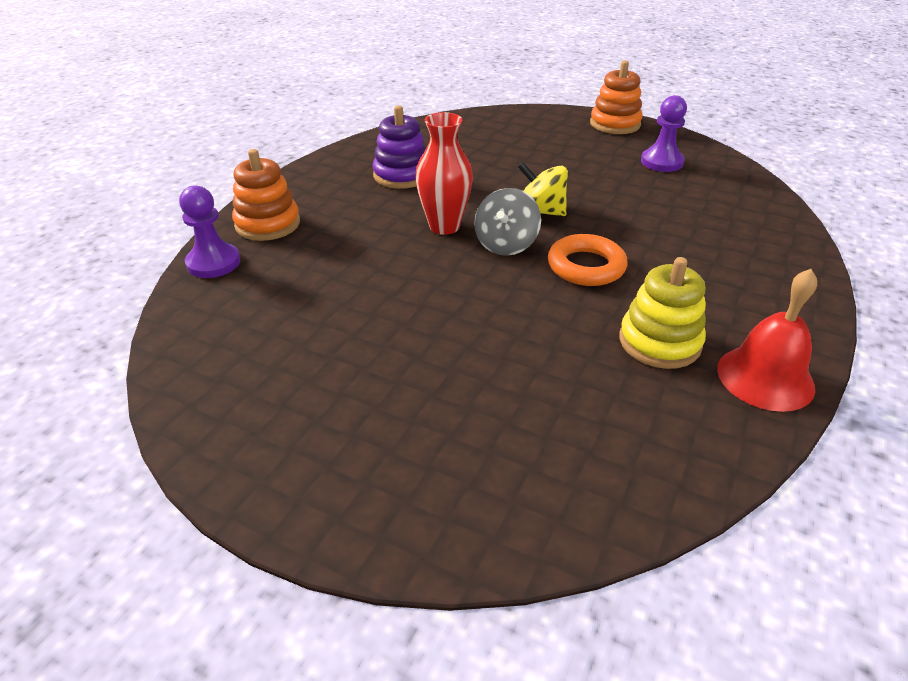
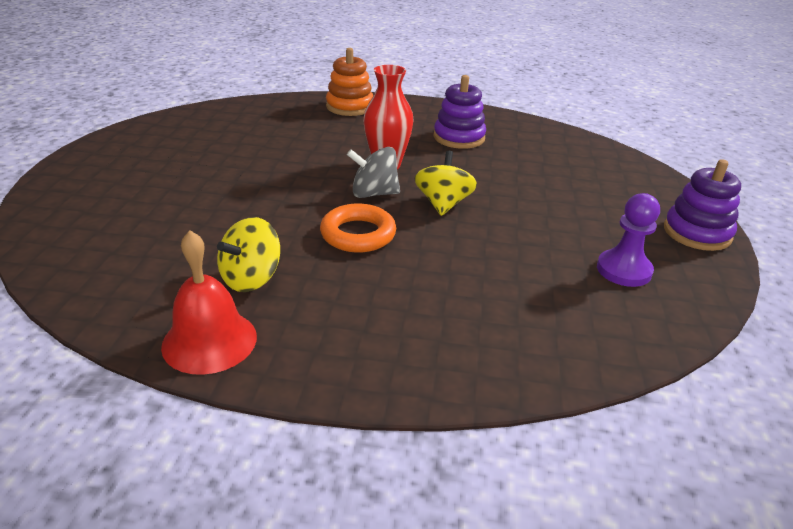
camera: 70 degrees right, 5 degrees down
purple pawn [179,185,240,278] -> none
orange stacking toy [590,61,643,134] -> purple stacking toy [664,159,741,251]
yellow stacking toy [619,257,706,369] -> yellow spinning top [217,217,280,292]

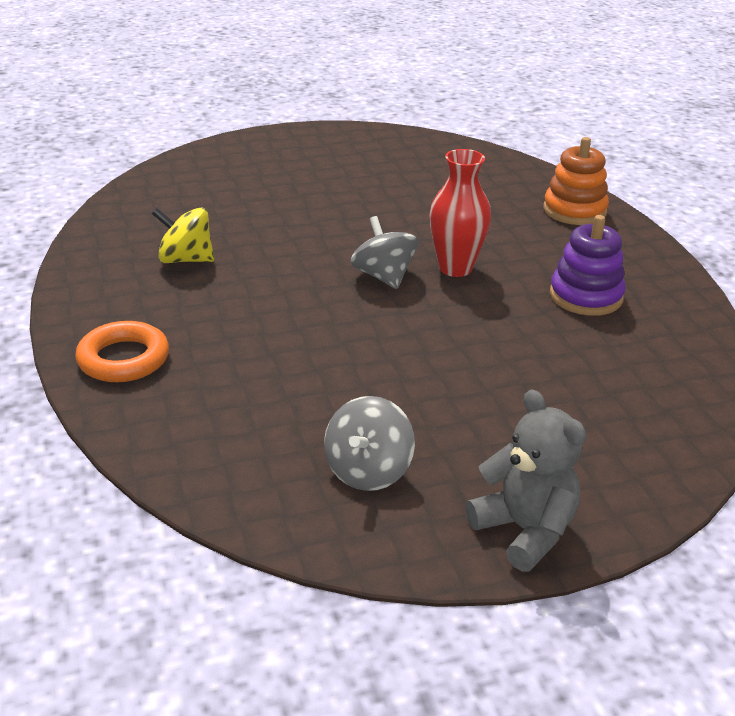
camera: 65 degrees right, 0 degrees up
red bell [161,230,257,375] -> none
orange ring [320,204,396,253] -> orange ring moved to [75,321,169,382]
yellow spinning top [415,151,477,216] -> none
purple pawn [597,193,660,287] -> grey spinning top [324,396,415,491]
purple stacking toy [664,159,741,251] -> grey teddy bear [465,389,586,572]

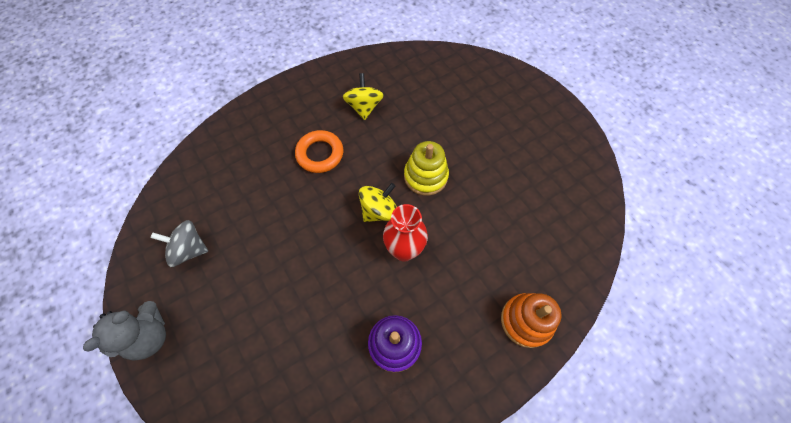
camera: 75 degrees right, 30 degrees up
orange ring [75,321,169,382] -> orange ring moved to [295,130,343,173]
grey spinning top [351,216,419,289] -> yellow spinning top [359,183,397,222]
none -> yellow stacking toy [404,141,449,196]

